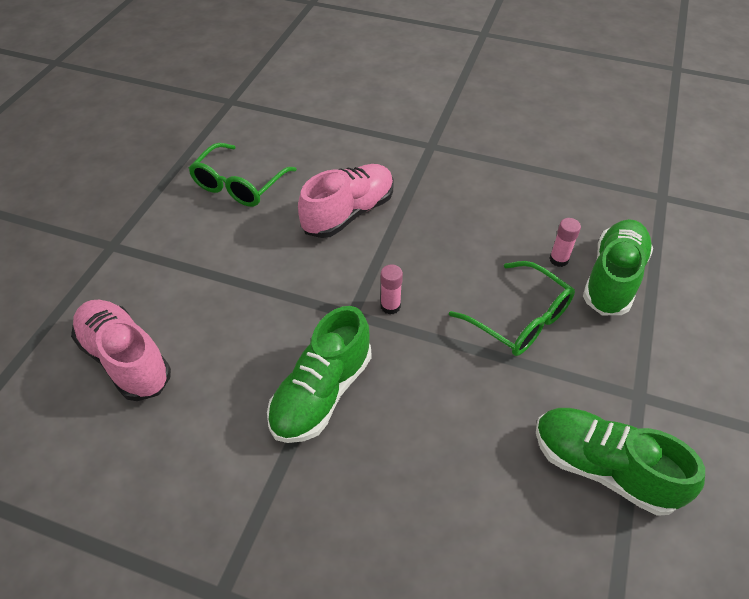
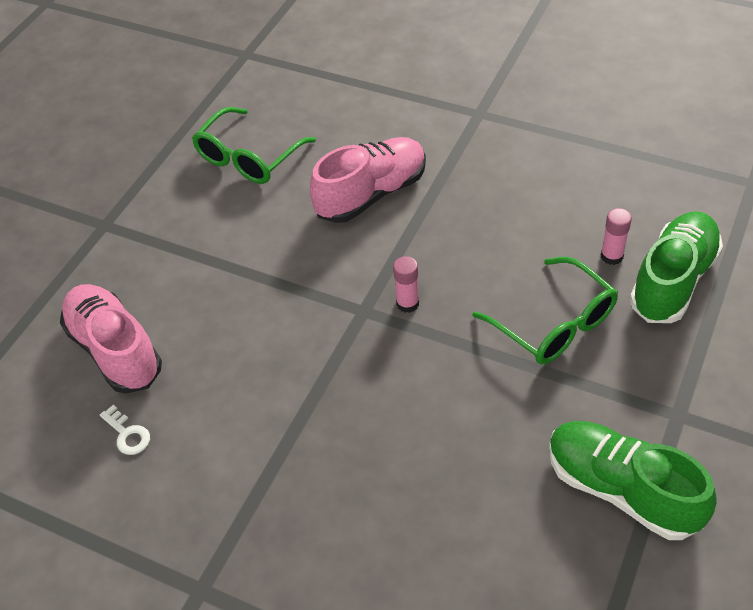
camera: 10 degrees right, 0 degrees up
green shoe [267,306,371,443] -> none
none -> white key [100,405,150,455]

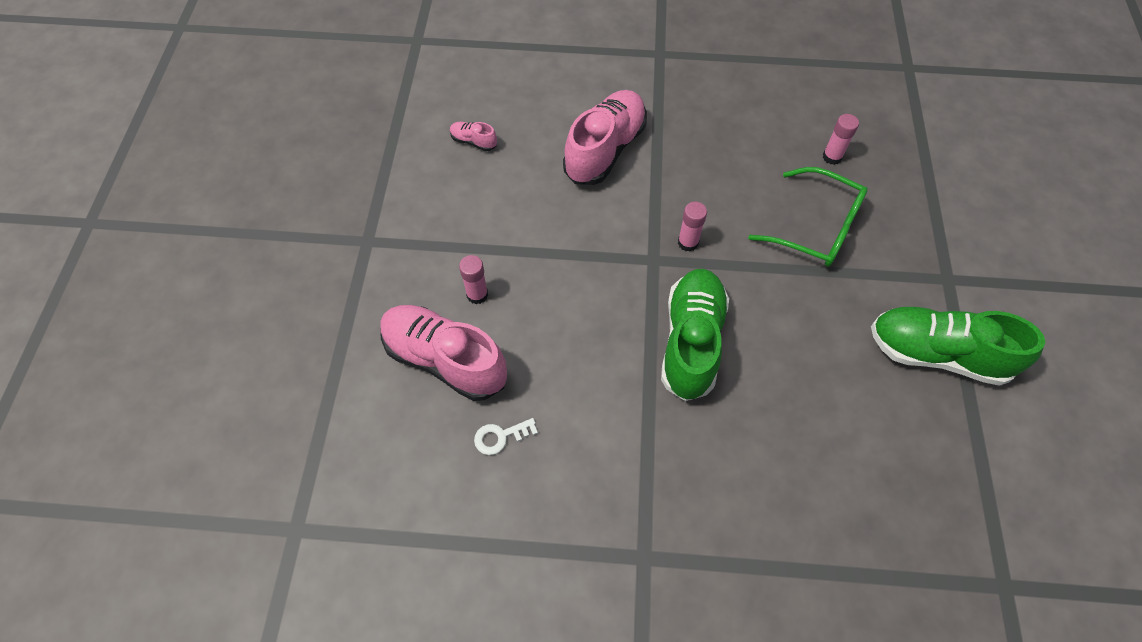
camera: 25 degrees left, 10 degrees up
white key [100,405,150,455] -> white key turned 135 degrees clockwise [474,418,538,455]
green glasses [192,107,316,184] -> pink shoe [450,122,497,151]
green shoe [629,211,723,323] -> green shoe moved to [661,269,729,401]
none -> pink glue stick [459,255,488,304]

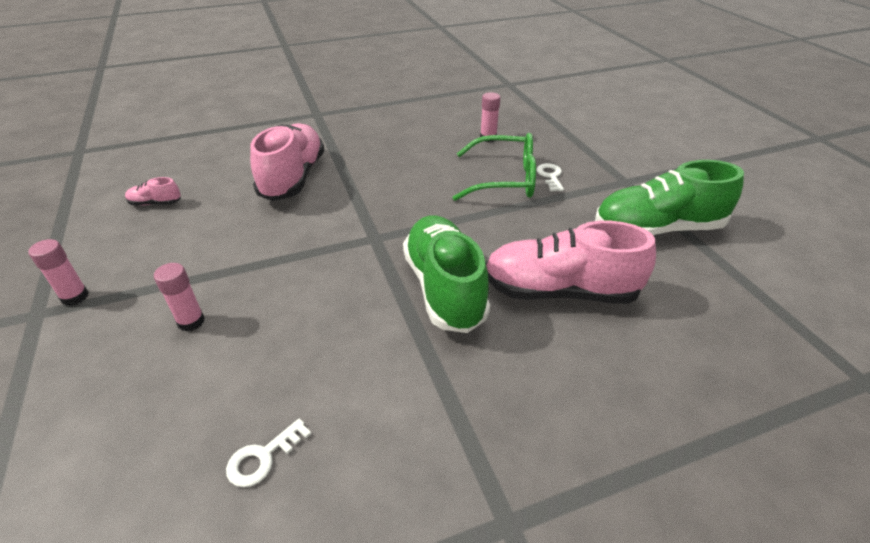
camera: 25 degrees left, 20 degrees down
pink shoe [380,305,507,401] -> pink shoe moved to [486,221,656,304]
pink glue stick [678,202,707,252] -> pink glue stick moved to [28,239,89,306]
none -> white key [537,163,564,191]

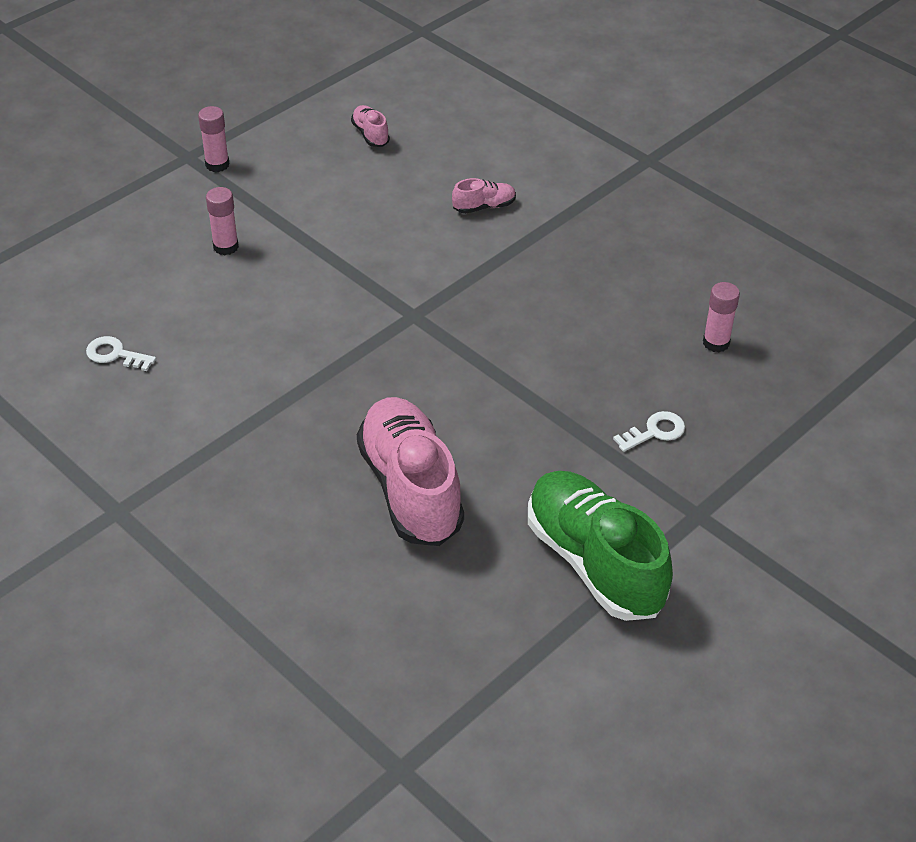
camera: 65 degrees right, 5 degrees up
pink shoe [250,123,325,201] -> pink shoe [452,178,516,214], size x0.43
green shoe [403,215,490,333] -> none
green glasses [452,133,536,201] -> none

